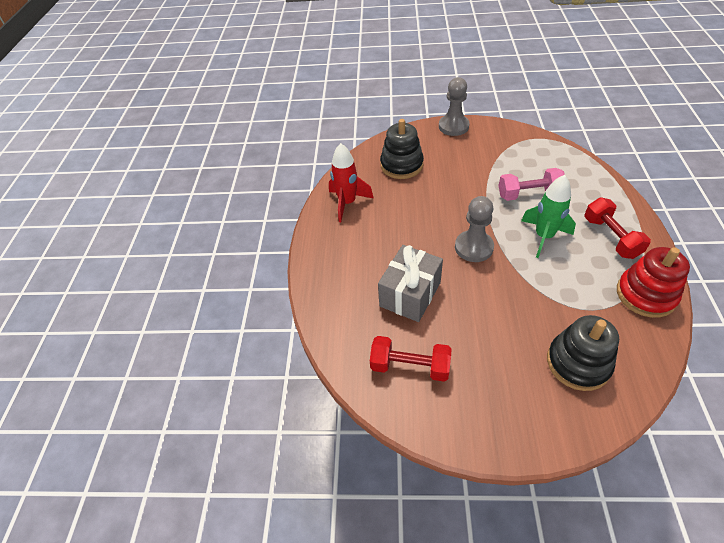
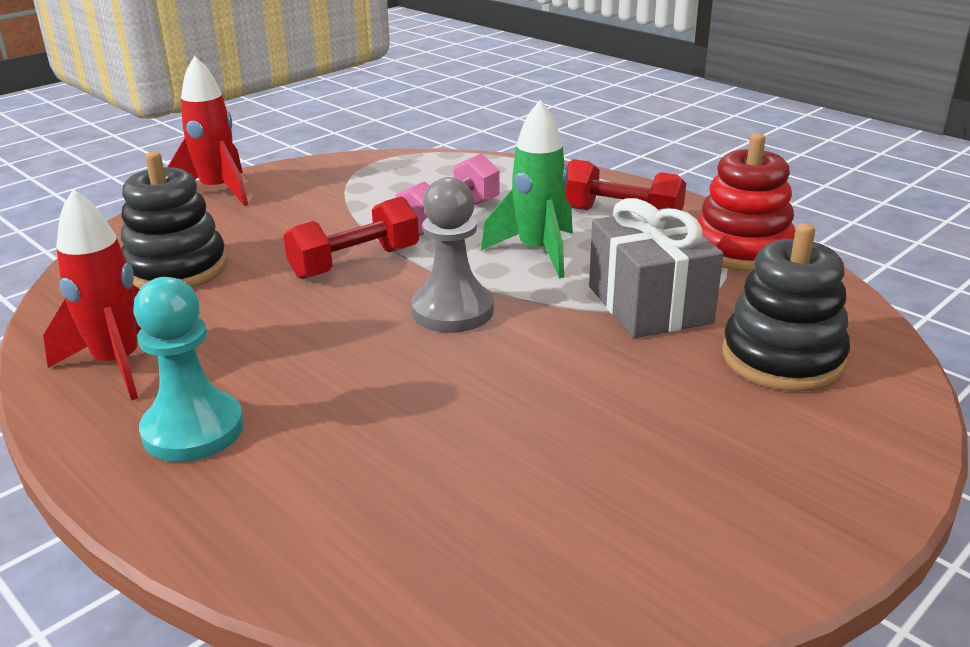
camera: 50 degrees left, 20 degrees down
red dumbbell [370,336,452,382] -> red dumbbell moved to [283,197,419,279]
grey gift [378,245,443,322] -> grey gift moved to [589,198,723,338]
grey pawn [439,77,469,136] -> red rocket [167,56,248,206]
none -> turquoise pawn [133,277,244,462]

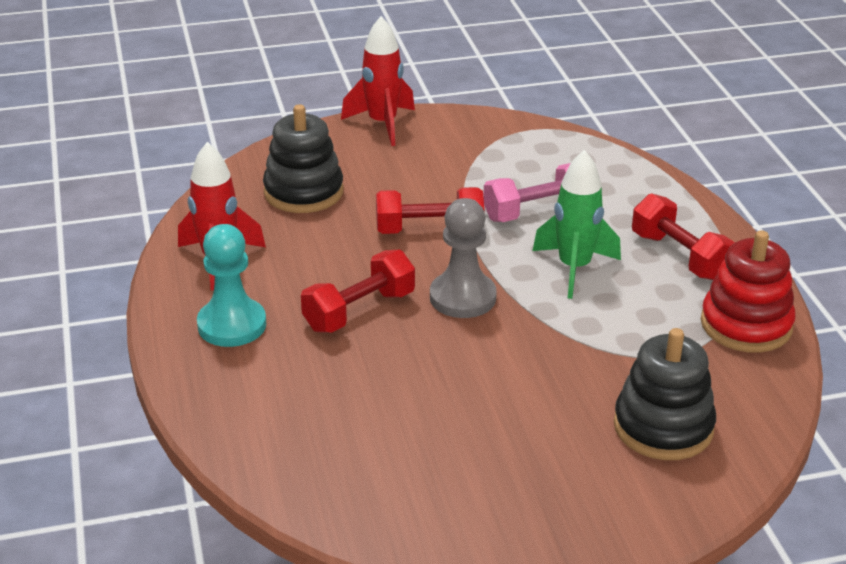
camera: 30 degrees right, 5 degrees up
grey gift [589,198,723,338] -> none
none -> red dumbbell [301,250,415,333]

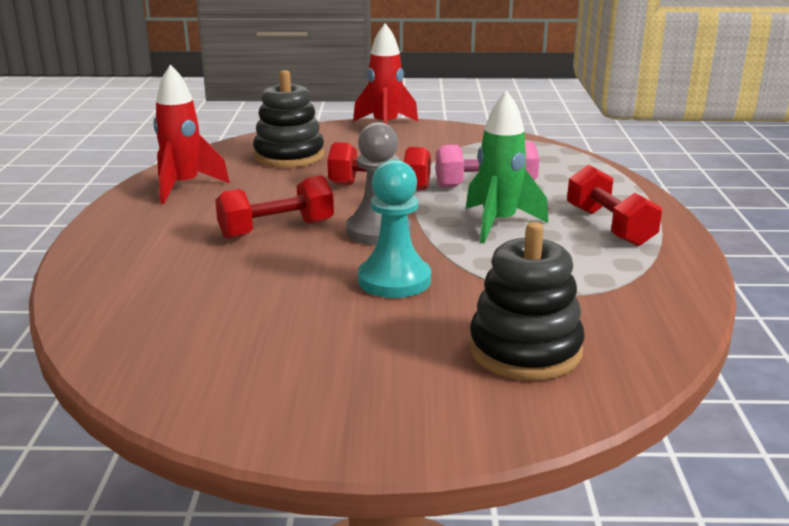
camera: 15 degrees right, 10 degrees down
turquoise pawn [197,224,266,347] -> turquoise pawn moved to [358,160,431,298]
red stacking toy [701,230,796,353] -> none

